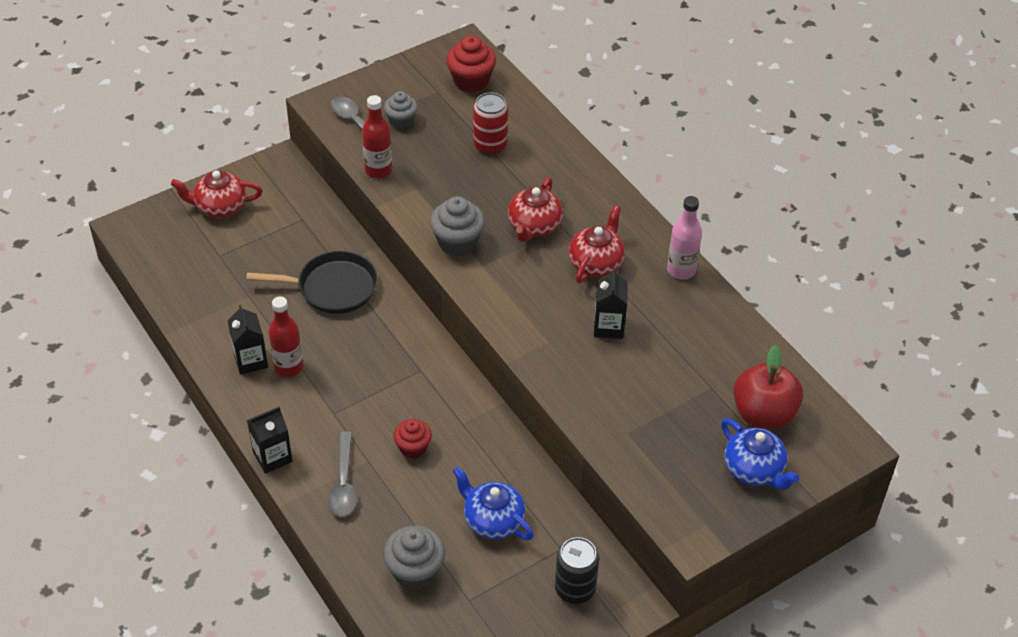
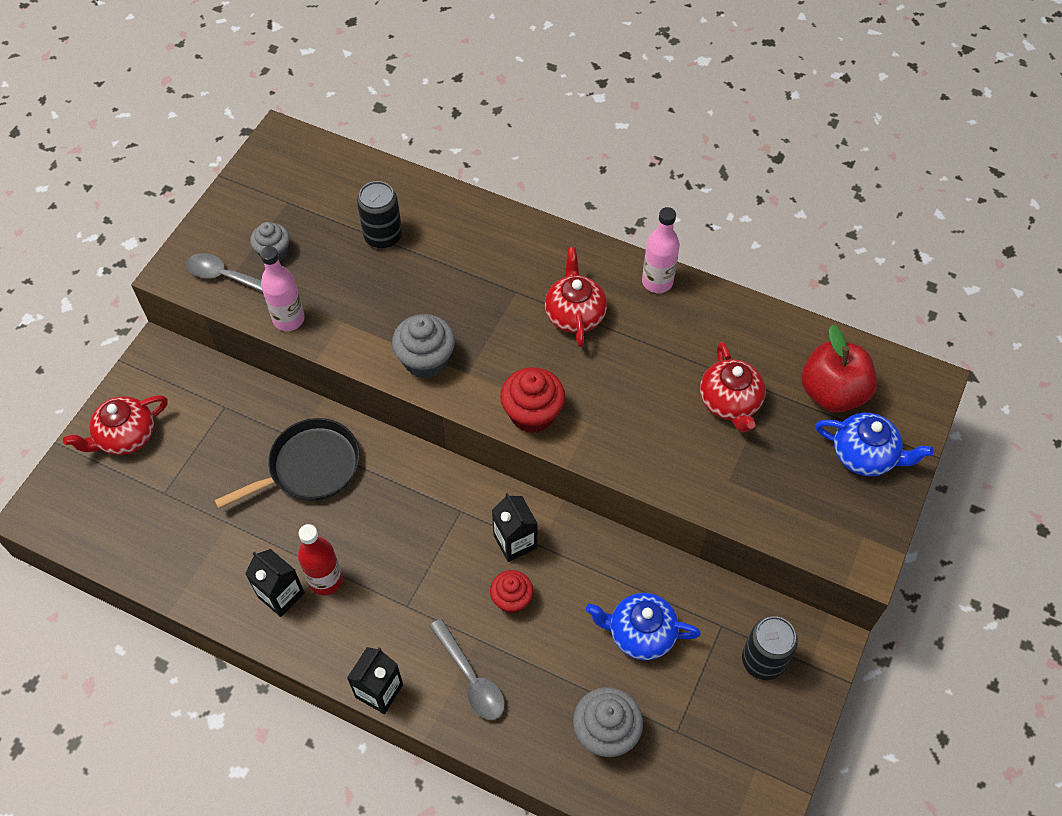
camera: 30 degrees left, 10 degrees up
red bottle [362,95,392,178] -> pink bottle [260,246,305,331]
red cupcake [446,36,496,92] -> red cupcake moved to [500,367,565,433]
red can [473,92,508,155] -> black can [357,181,402,249]
red teapot [508,177,563,242] -> red teapot moved to [700,342,766,432]
black carton [594,268,628,339] -> black carton moved to [492,493,538,562]

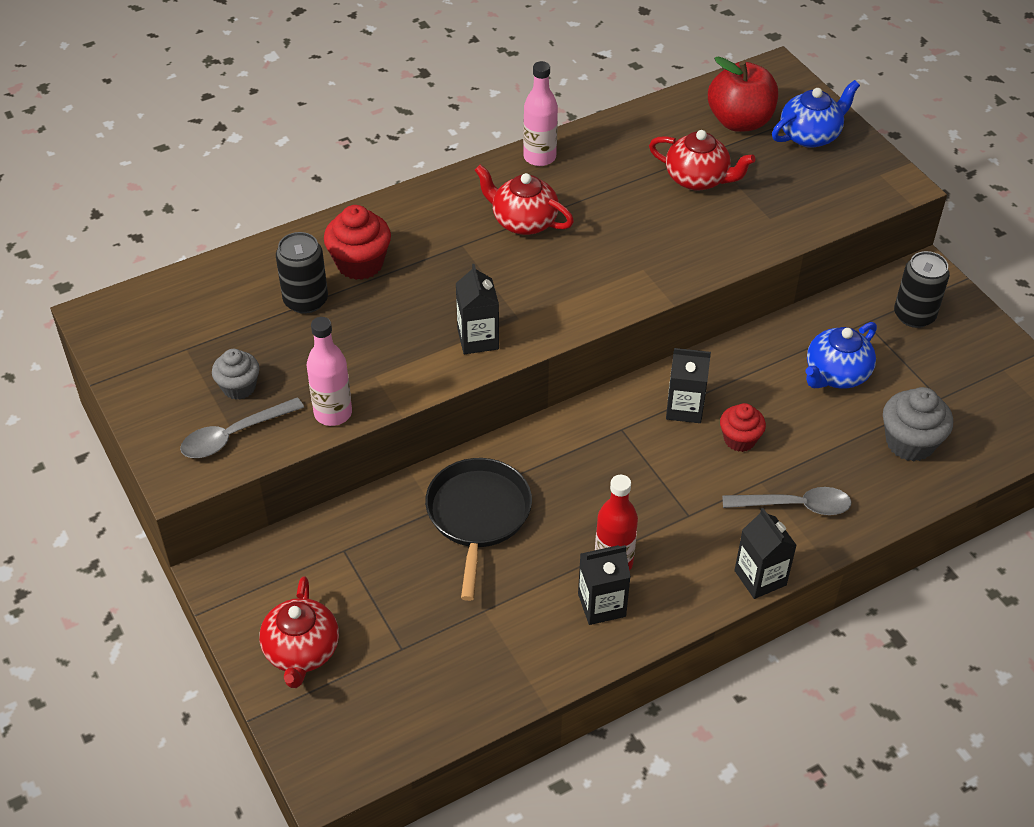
camera: 55 degrees left, 10 degrees down
grey cupcake [392,314,455,378] -> black carton [456,264,499,354]
red cupcake [500,367,565,433] -> red cupcake moved to [324,205,391,280]

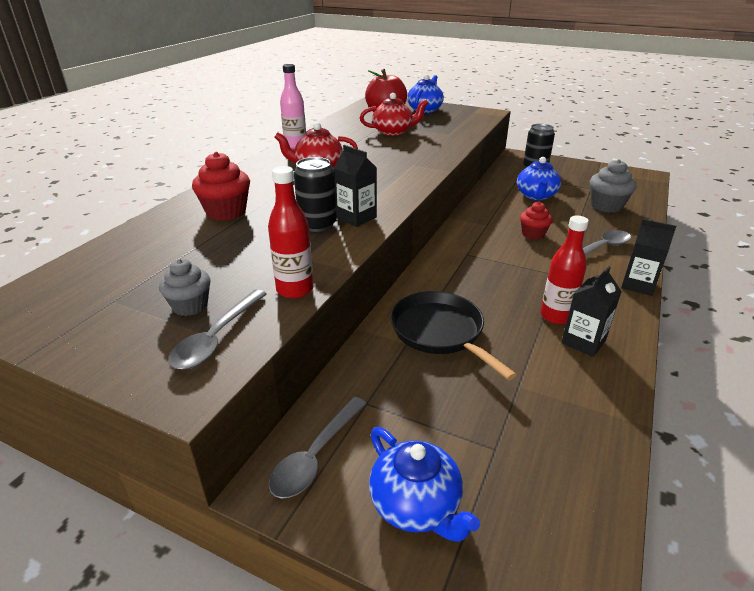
camera: 35 degrees left, 15 degrees down
red teapot [259,576,339,688] -> blue teapot [369,427,480,542]
black can [276,232,328,314] -> black can moved to [294,157,337,232]
pink bottle [306,317,352,426] -> red bottle [268,166,313,299]
black carton [666,348,711,423] -> none
none -> grey spoon [269,397,367,499]

